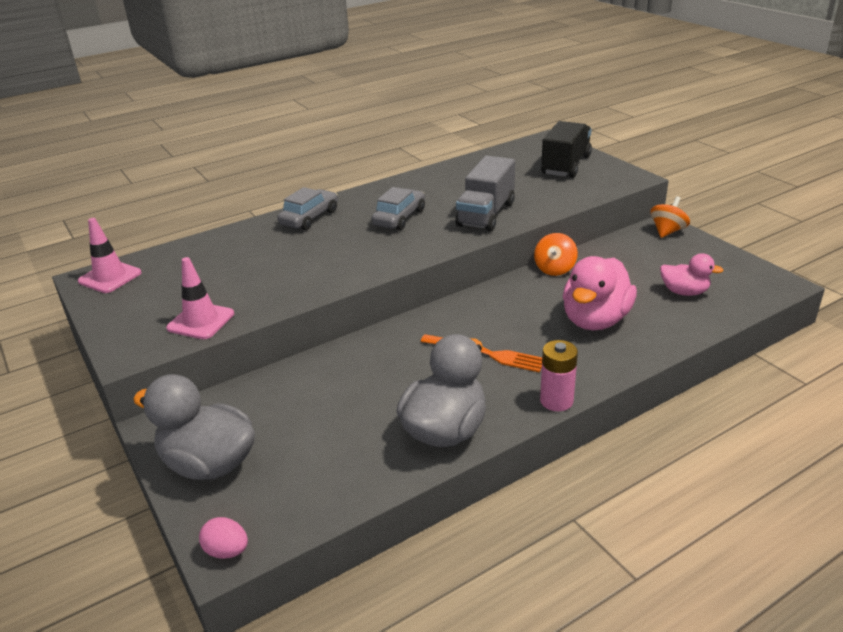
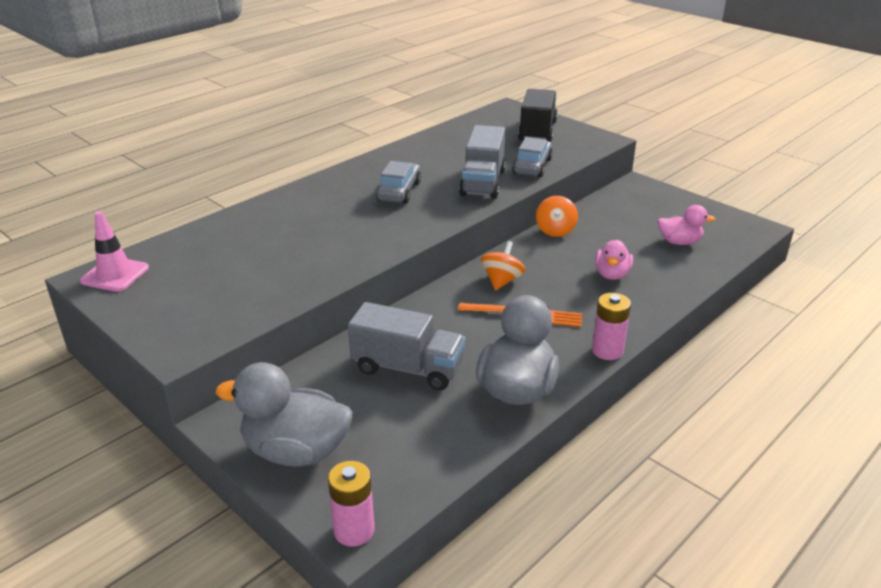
camera: 15 degrees left, 0 degrees up
pink traffic cone [166,257,234,339] -> none
pink egg [199,517,248,559] -> pink battery [328,461,374,547]
grey car [277,187,338,230] -> grey car moved to [512,137,553,177]
pink duck [563,256,637,330] -> pink duck [595,240,633,280], size x0.58
orange spinning top [650,196,690,238] -> orange spinning top moved to [481,241,525,290]
none -> grey truck [348,302,465,390]

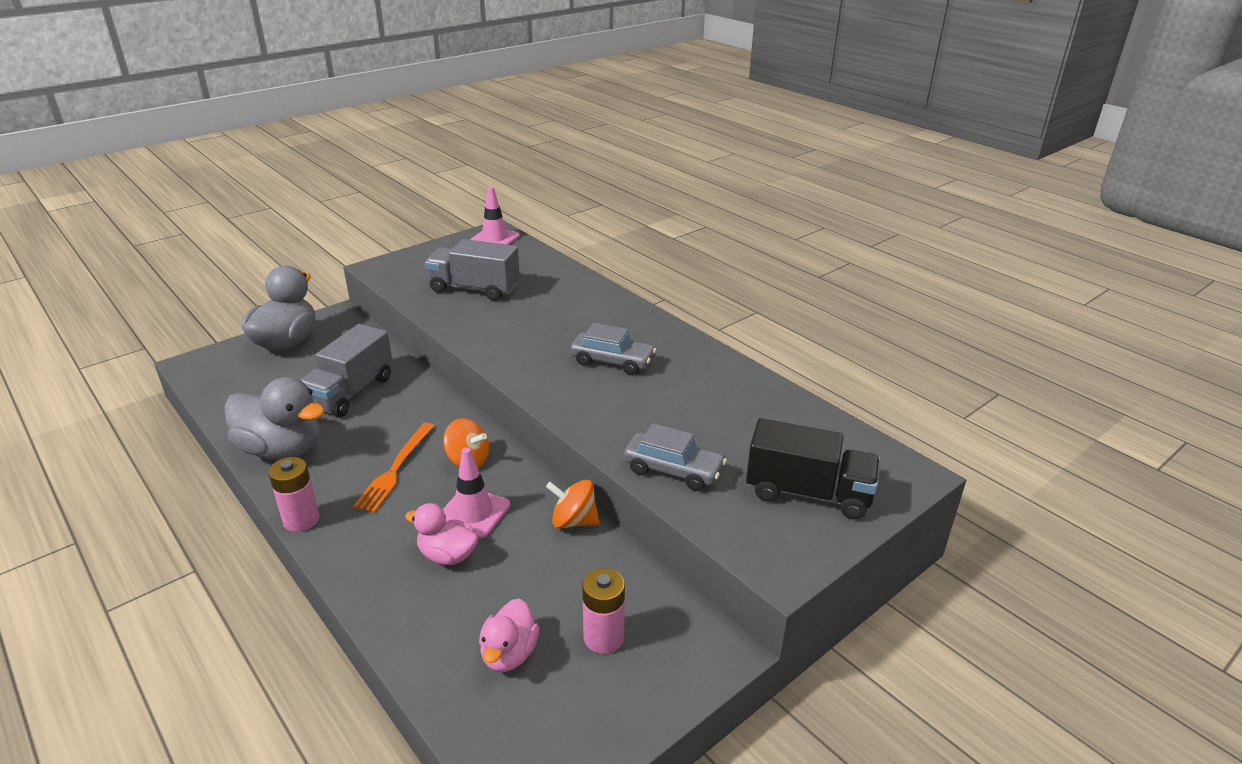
camera: 95 degrees right, 0 degrees up
pink battery [328,461,374,547] -> pink battery moved to [582,568,625,654]
grey truck [459,125,506,199] -> grey truck moved to [425,239,520,301]
none -> pink traffic cone [443,447,510,538]

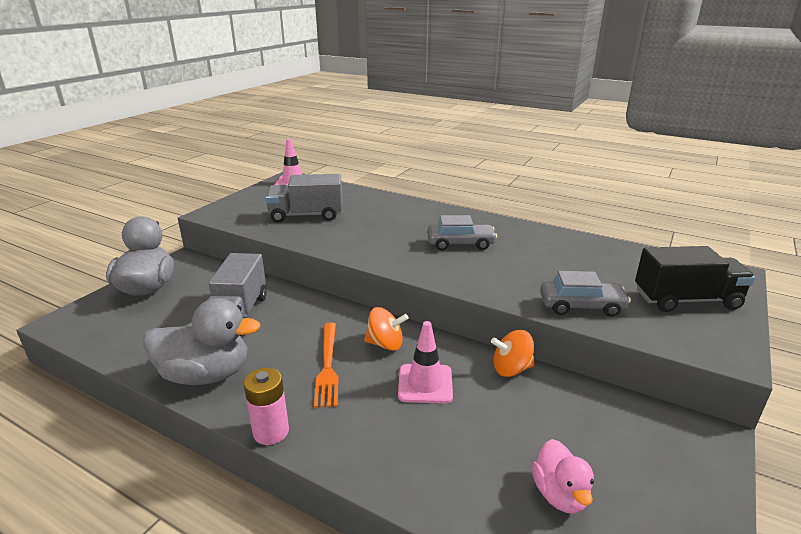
camera: 20 degrees left, 5 degrees down
pink duck [405,503,478,565] -> none
pink battery [582,568,625,654] -> none

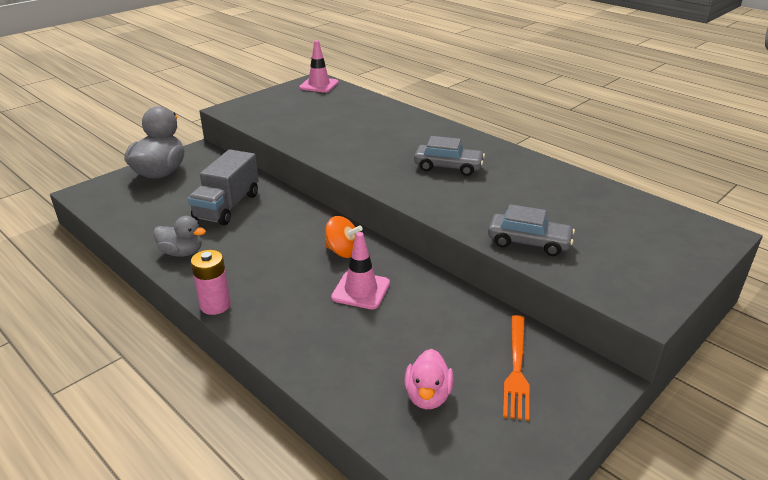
camera: 15 degrees right, 5 degrees up
grey duck [143,298,261,385] -> grey duck [153,216,206,257], size x0.58
grey truck [265,174,342,222] -> none
orange fork [314,323,339,408] -> orange fork moved to [503,315,529,421]
orange spinning top [491,330,535,377] -> none
black truck [635,246,755,312] -> none

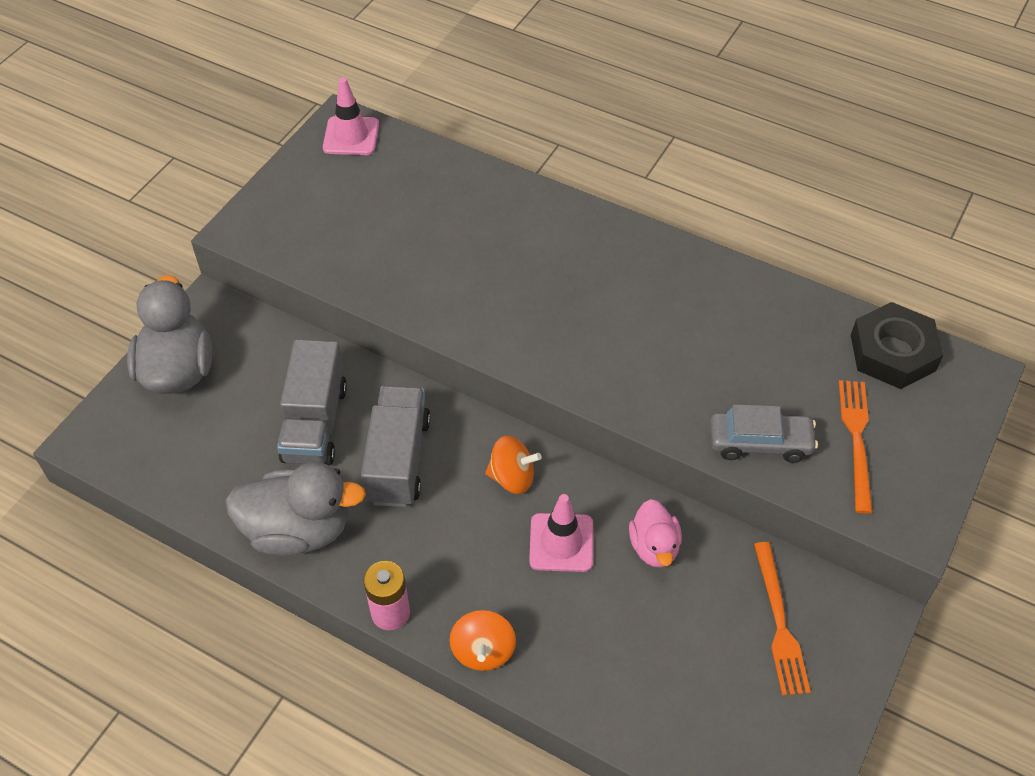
camera: 15 degrees left, 20 degrees up
grey duck [153,216,206,257] -> grey duck [226,462,366,556], size x1.73
pink duck [404,349,454,409] -> pink duck moved to [629,499,682,568]
grey car [414,136,485,176] -> none
none -> grey truck [361,386,431,507]
none -> orange spinning top [450,610,516,671]
none -> orange fork [839,380,873,514]
none -> black nut [851,302,943,389]

